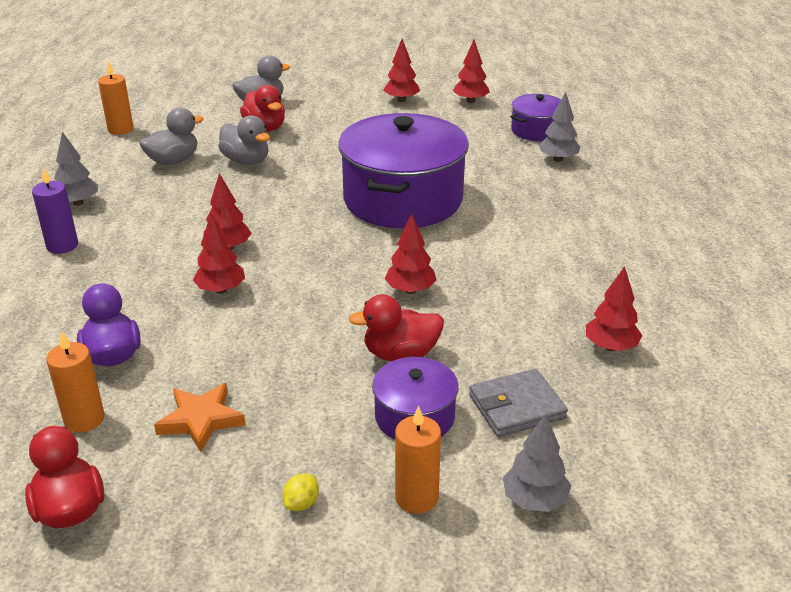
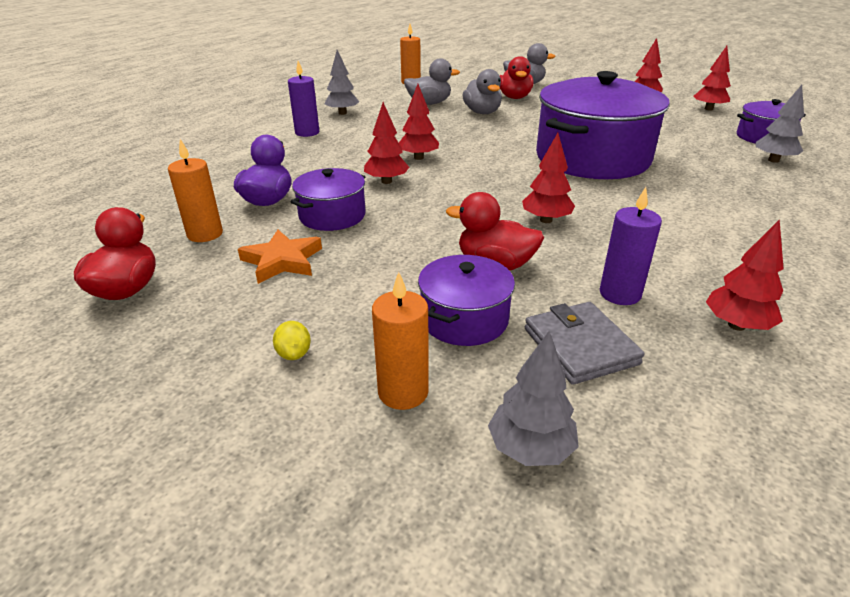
camera: 30 degrees right, 0 degrees up
yellow lemon [282,473,319,511] -> yellow lemon turned 75 degrees counterclockwise [273,321,311,360]
grey wallet [469,369,568,437] -> grey wallet turned 60 degrees clockwise [525,302,644,385]
none -> purple pot [290,168,366,231]
none -> purple candle [600,187,662,305]

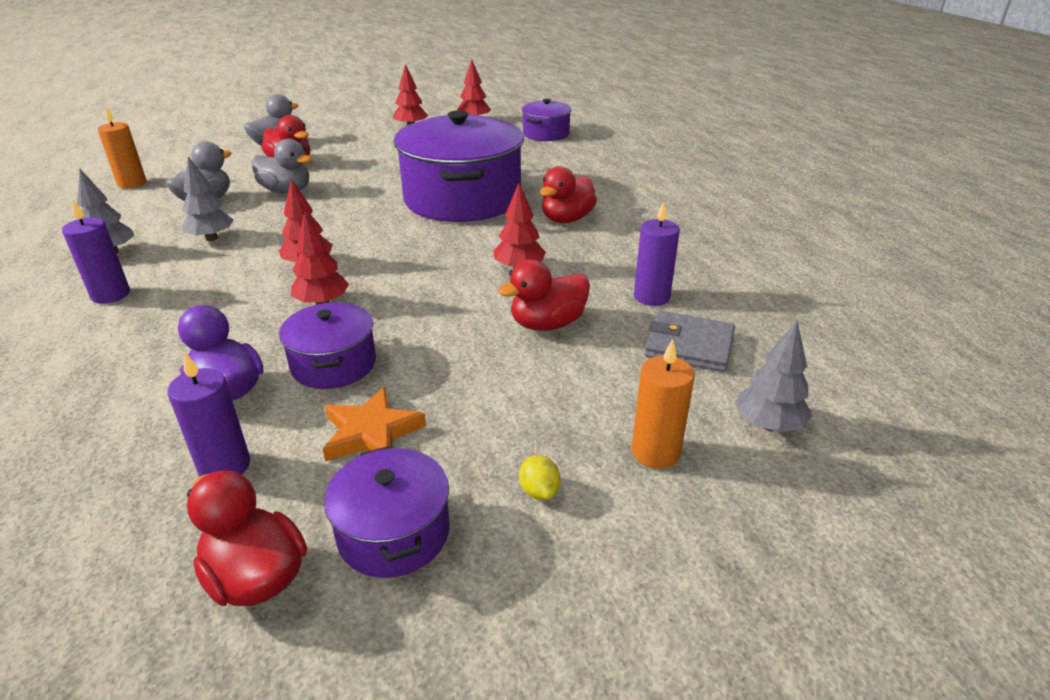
camera: 50 degrees left, 0 degrees up
orange candle [168,139,223,242] -> purple candle [167,352,250,477]
yellow lemon [273,321,311,360] -> yellow lemon turned 45 degrees clockwise [519,455,561,500]
purple pot [418,255,515,346] -> purple pot moved to [324,446,450,578]
red tree [706,219,784,331] -> none
grey tree [756,85,804,163] -> grey tree moved to [182,156,234,241]
none -> red duck [540,166,597,223]

